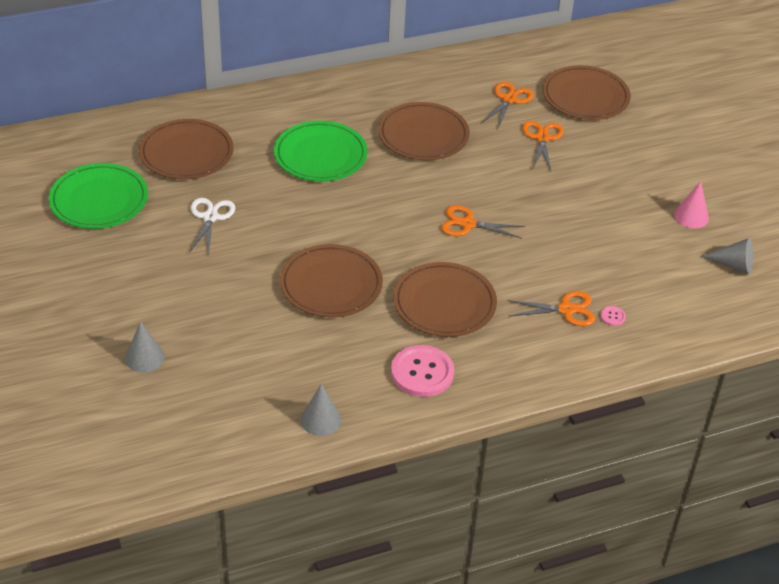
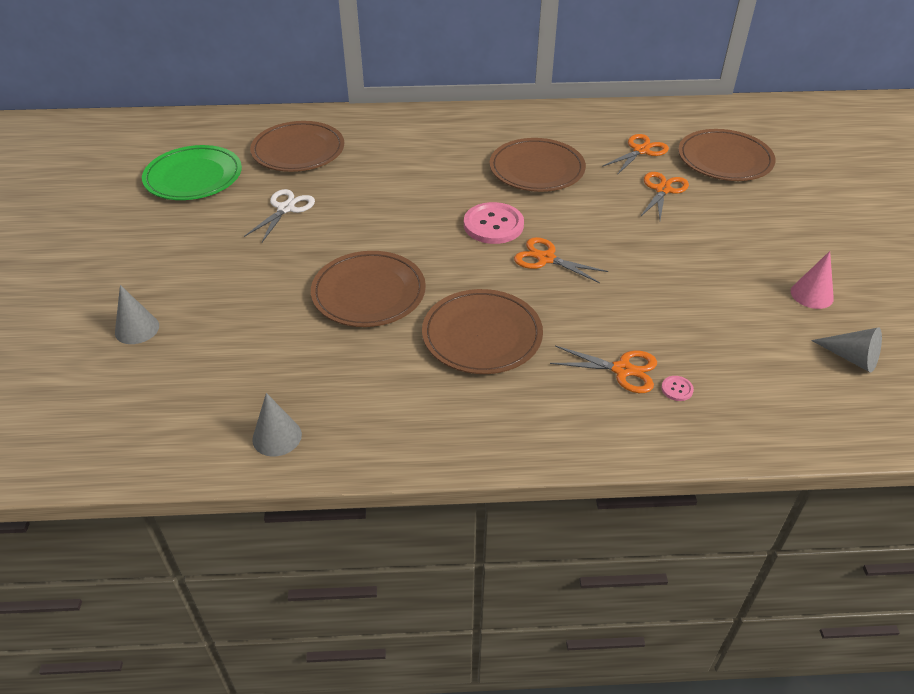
camera: 20 degrees right, 0 degrees up
green plate [274,121,368,181] -> none
pink button [391,345,454,397] -> pink button moved to [464,202,524,244]

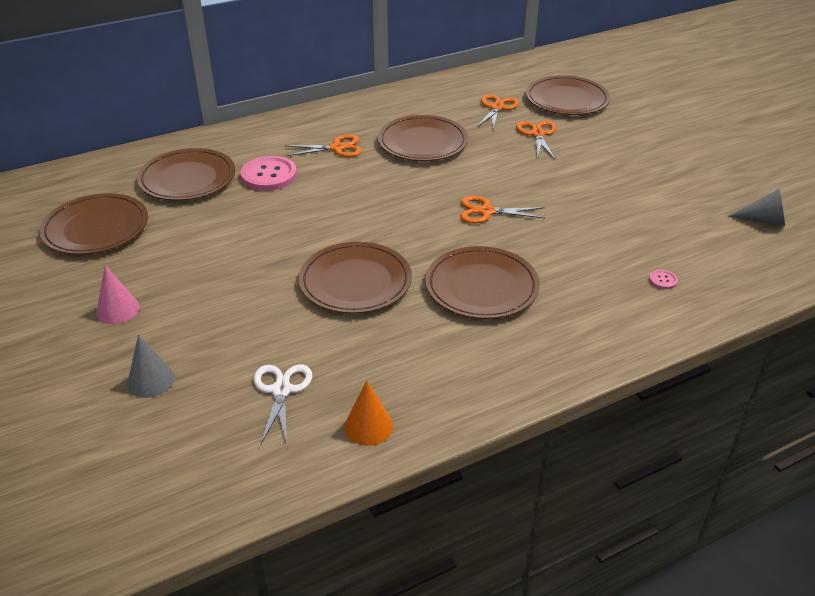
camera: 25 degrees left, 5 degrees down
green plate [142,145,242,200] -> brown plate [39,193,148,255]
white scissors [244,189,315,242] -> white scissors moved to [254,364,313,446]
grey cone [252,393,302,457] -> orange cone [344,380,393,446]
pink button [464,202,524,244] -> pink button moved to [241,156,297,191]
orange scissors [550,345,657,393] -> orange scissors moved to [285,134,362,157]
pink cone [791,251,834,309] -> pink cone moved to [96,265,140,324]

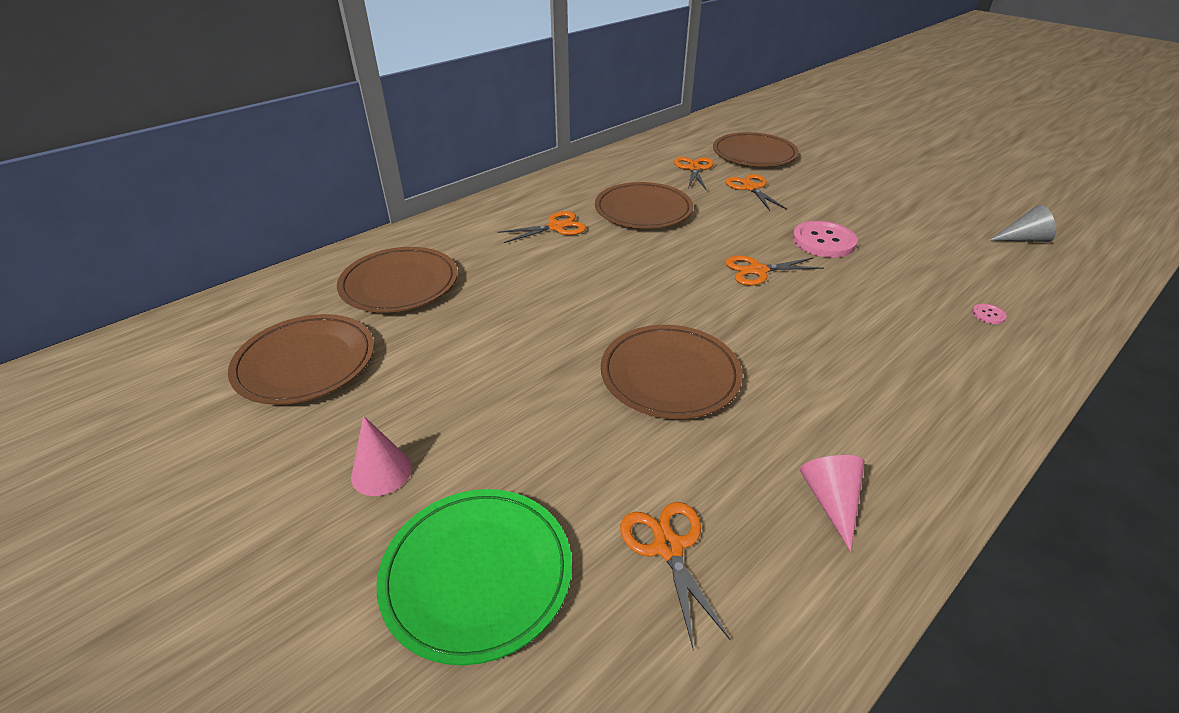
camera: 15 degrees left, 0 degrees up
grey cone [127,334,175,398] -> green plate [377,489,572,665]
pink button [241,156,297,191] -> pink button moved to [793,221,858,257]
white scissors [254,364,313,446] -> orange scissors [620,502,731,648]
orange cone [344,380,393,446] -> none
brown plate [425,246,540,319] -> none
none -> pink cone [800,455,865,552]

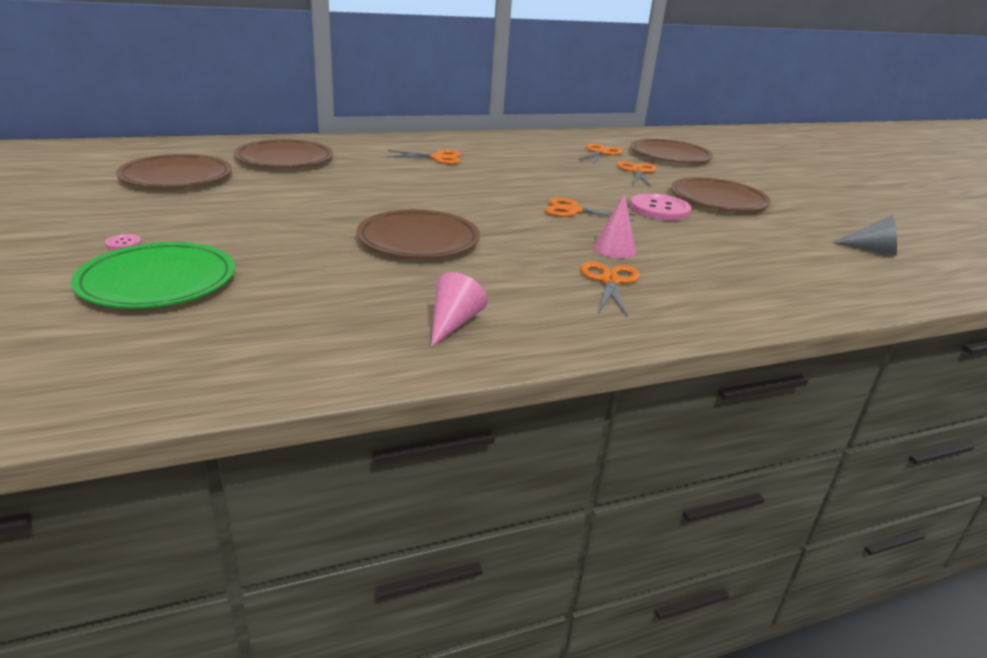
camera: 20 degrees right, 10 degrees down
pink cone [351,416,412,496] -> pink cone moved to [593,193,636,258]
brown plate [595,182,693,229] -> brown plate moved to [671,177,771,211]
orange scissors [620,502,731,648] -> orange scissors moved to [580,261,640,318]
pink button [972,304,1007,324] -> pink button moved to [105,234,142,250]

